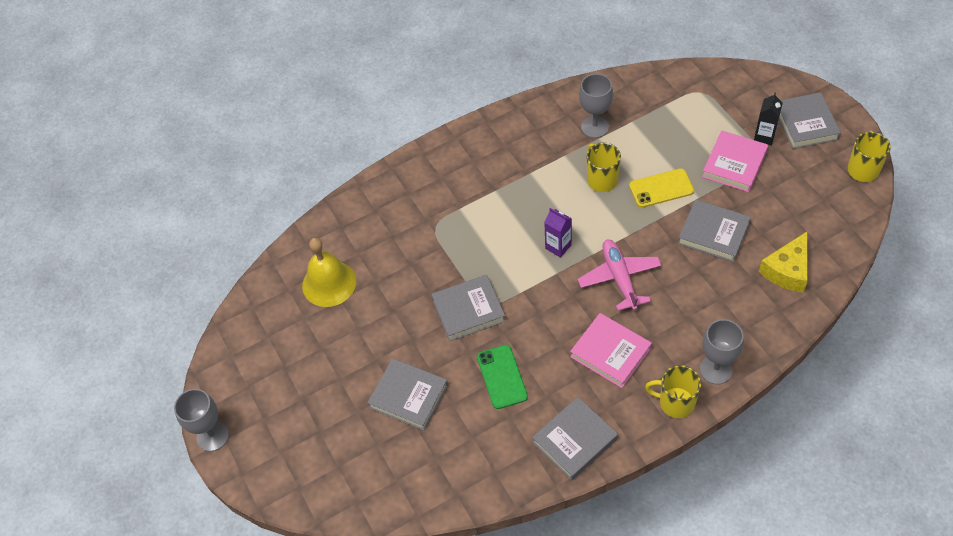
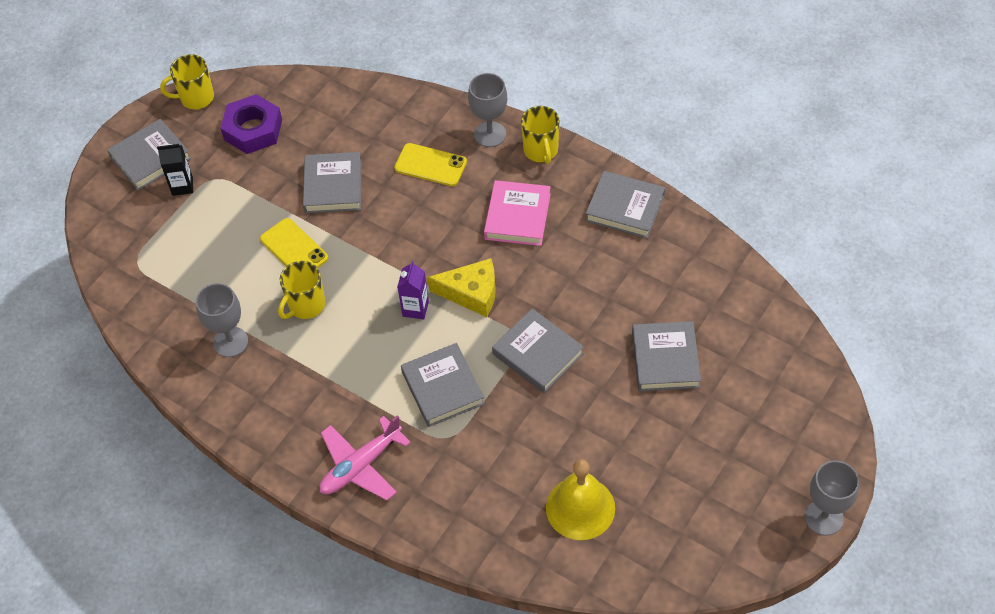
camera: 120 degrees left, 0 degrees up
green phone [477,345,528,409] -> none
pink plane [578,239,662,311] -> pink plane moved to [319,415,411,500]
pink book [702,130,768,192] -> none
yellow cheese [759,232,808,293] -> yellow cheese moved to [427,258,496,317]
none -> purple nut [220,94,282,154]
none -> yellow phone [394,143,467,186]
none -> grey book [401,343,485,427]

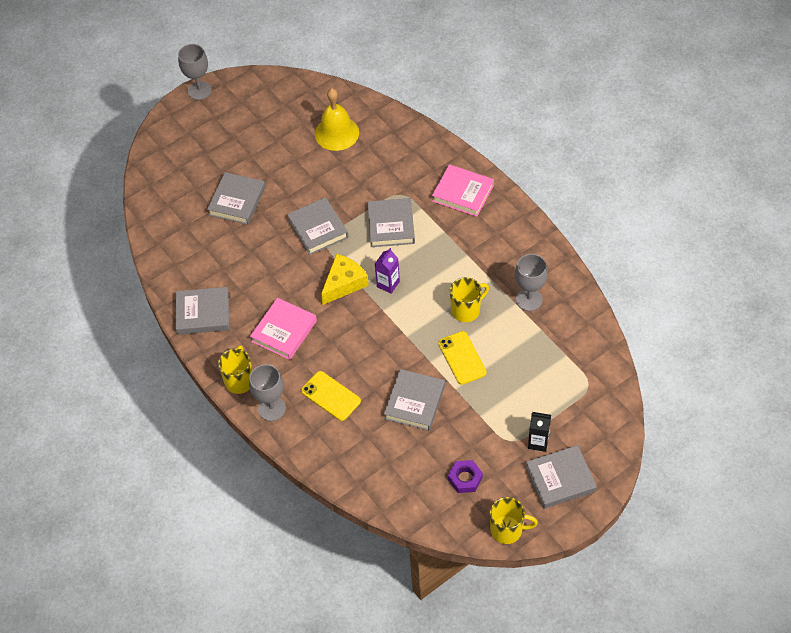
camera: 160 degrees left, 0 degrees up
purple nut [220,94,282,154] -> purple nut [448,460,483,493], size x0.62
pink plane [319,415,411,500] -> pink book [432,164,494,217]
yellow cheese [427,258,496,317] -> yellow cheese turned 105 degrees clockwise [321,254,369,305]
grey book [585,171,665,238] -> grey book turned 45 degrees counterclockwise [176,287,229,335]

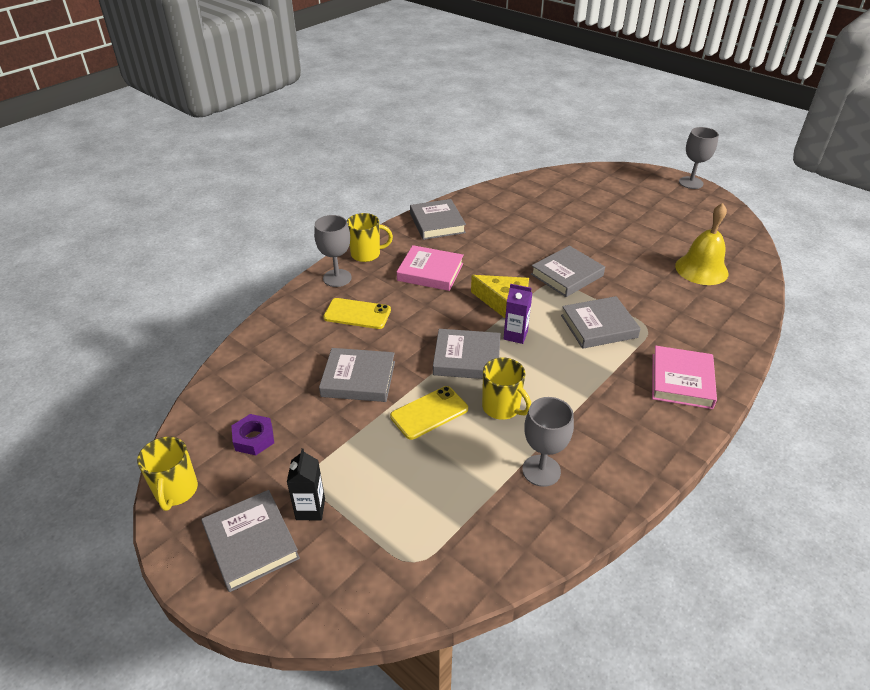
camera: 75 degrees right, 15 degrees down
grey book [207,172,266,225] -> grey book moved to [433,329,501,379]
yellow phone [301,371,361,421] -> yellow phone turned 75 degrees clockwise [323,298,391,329]

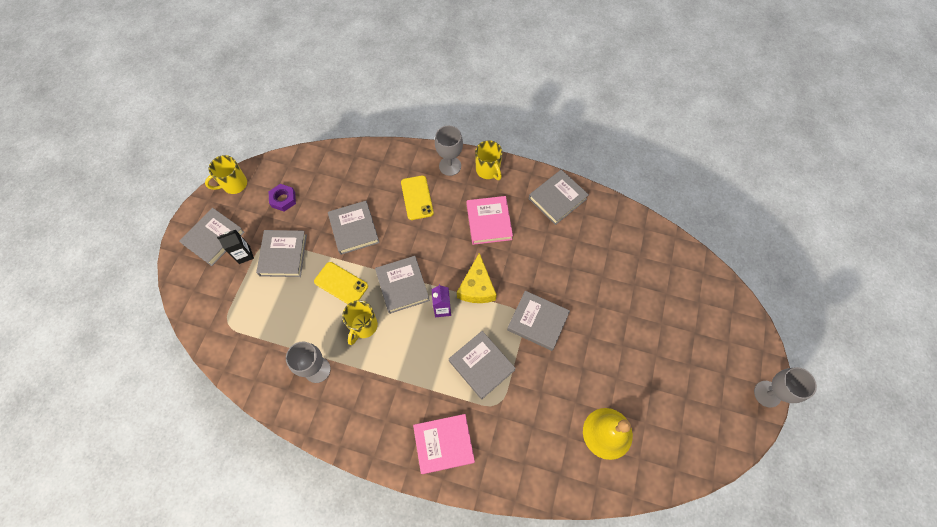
camera: 65 degrees right, 25 degrees up
none -> grey book [256,230,307,277]

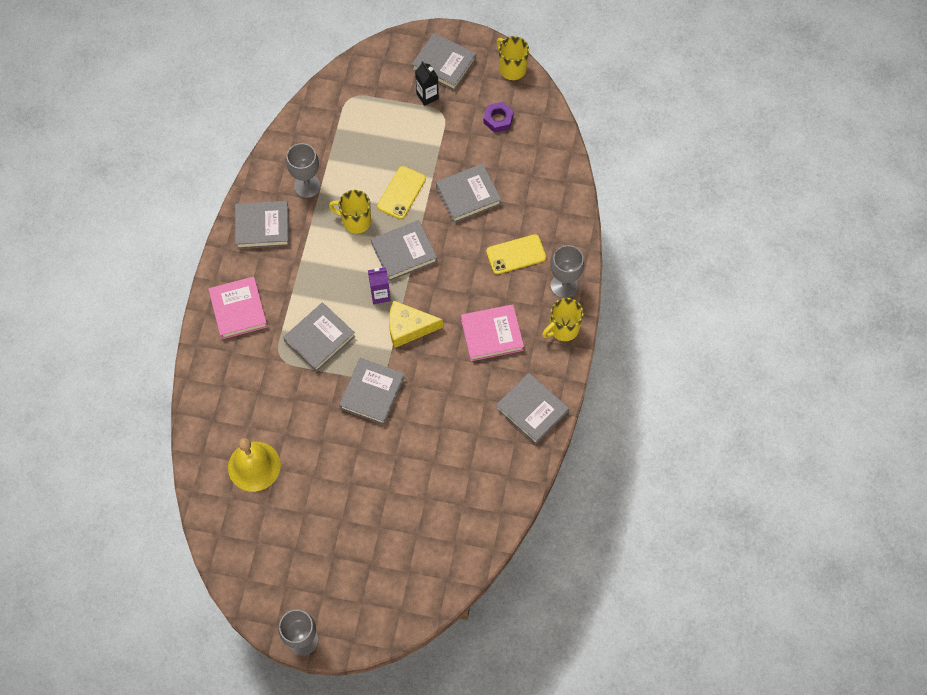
camera: 85 degrees right, 0 degrees up
grey book [256,230,307,277] -> grey book moved to [235,201,289,249]

